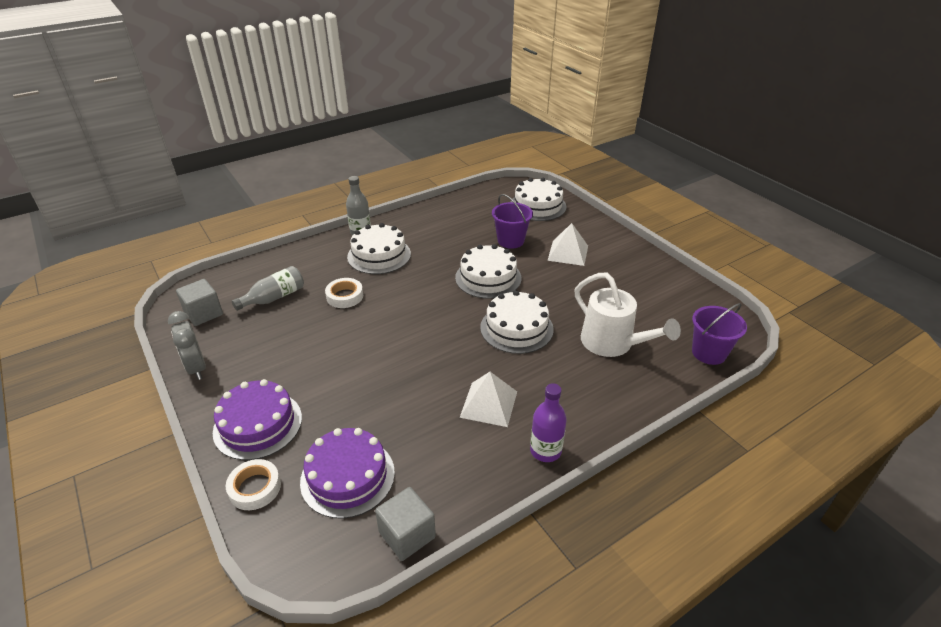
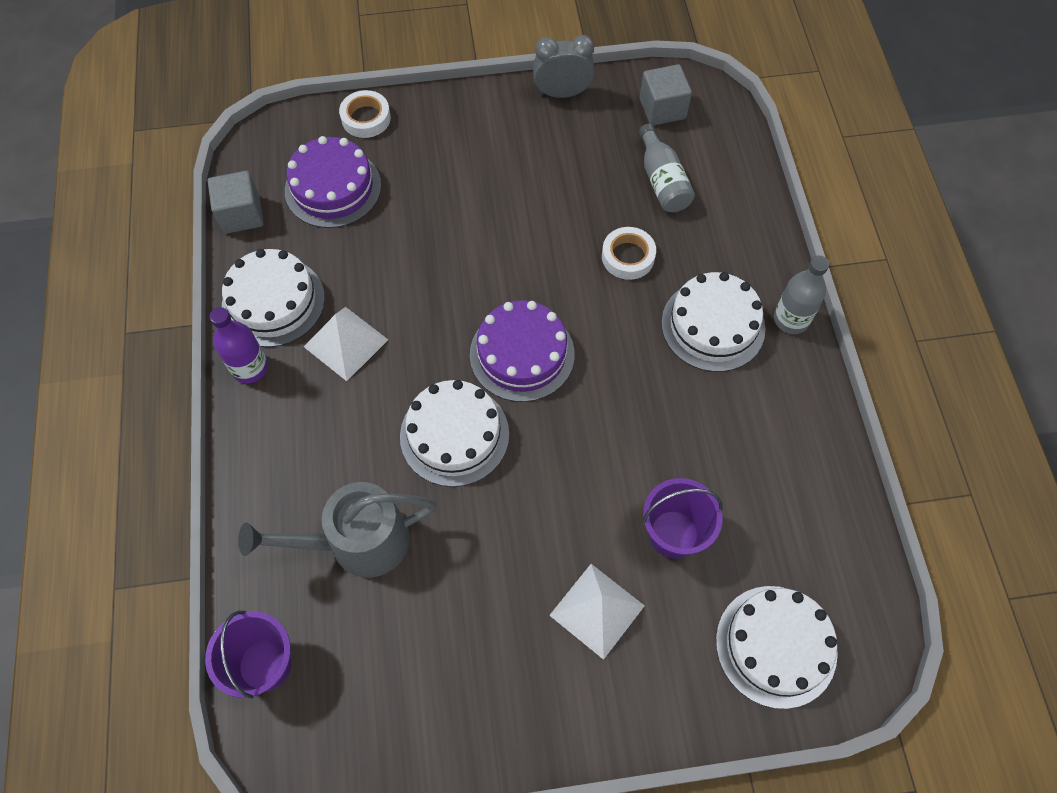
camera: 115 degrees right, 25 degrees up
purple cake [213,379,302,460] -> purple cake moved to [470,300,575,402]
white cake [455,244,522,299] -> white cake moved to [222,249,325,347]
white watering can [575,273,681,357] -> grey watering can [238,482,437,578]

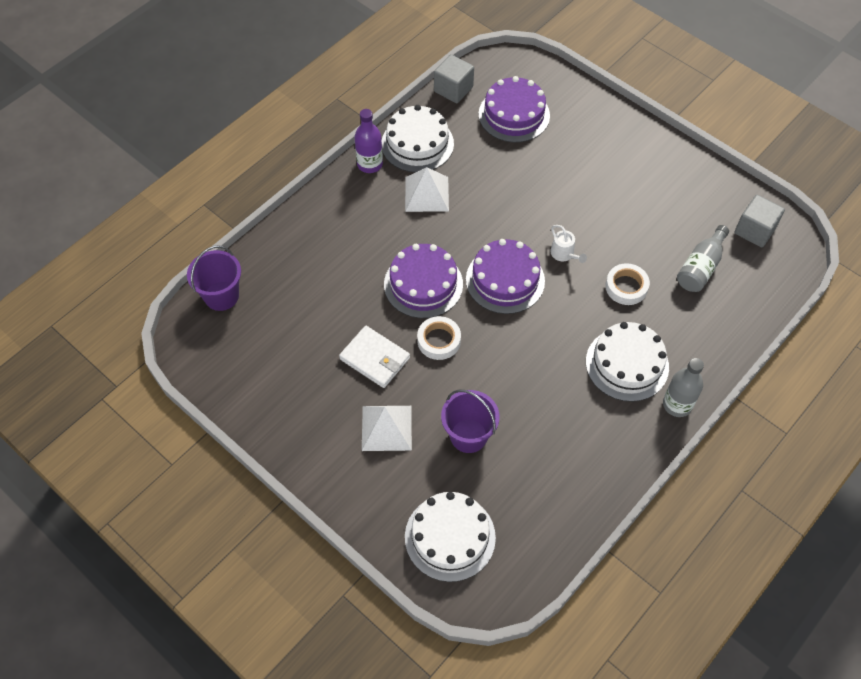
camera: 50 degrees right, 5 degrees down
grey watering can [238,482,437,578] -> none
white tape [339,90,391,138] -> white tape moved to [417,316,461,360]
white cake [400,380,509,487] -> purple cake [384,244,463,318]
grey clock [533,35,595,98] -> none
none -> white wallet [339,326,410,388]
none -> white watering can [550,225,587,263]

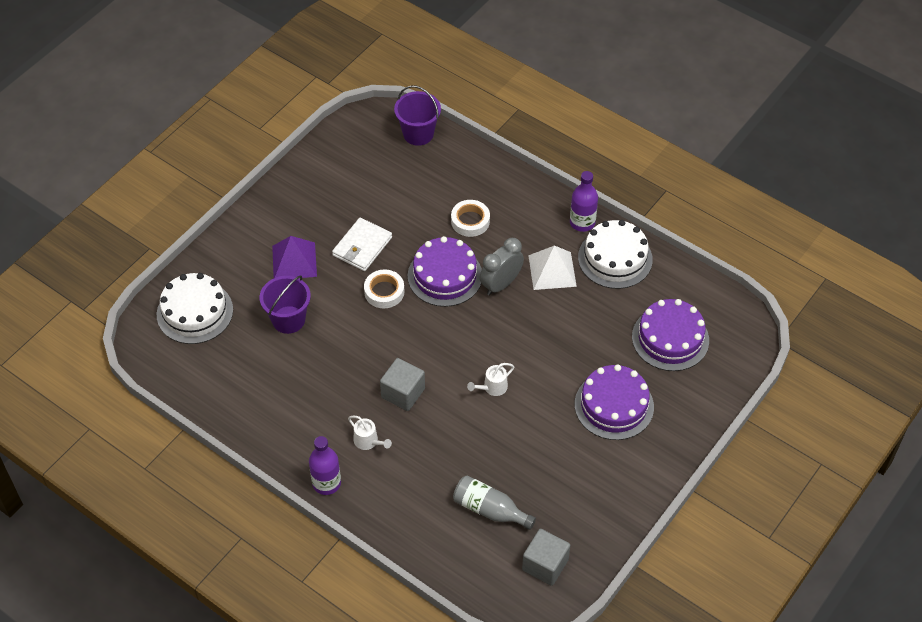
camera: 85 degrees right, 5 degrees down
white pyramid [362,406,412,451] -> purple pyramid [272,236,317,278]
grey cube [434,54,474,103] -> grey cube moved to [380,358,425,411]
purple cake [466,239,545,314] -> purple cake moved to [575,364,654,440]
white cake [586,322,669,402] -> white watering can [348,416,392,450]
white tape [605,263,650,305] -> white tape moved to [451,200,490,237]
grey bottle [663,358,704,417] -> purple bottle [309,436,341,495]
none -> grey clock [480,238,524,295]

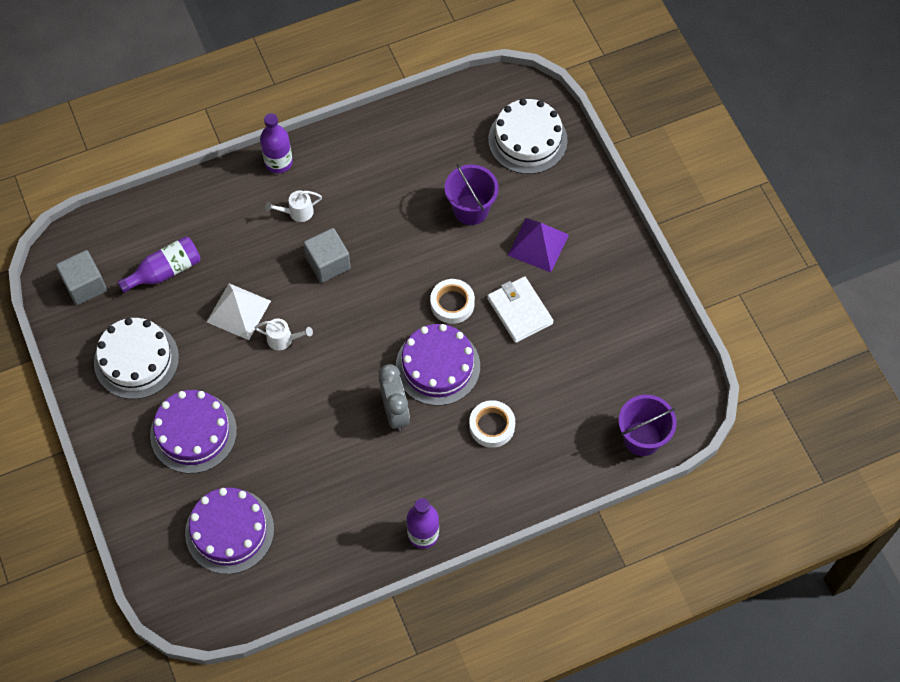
camera: 120 degrees right, 10 degrees up
grey bottle [453,476,536,530] -> purple bottle [117,236,201,293]
white watering can [467,363,514,396] -> white watering can turned 105 degrees clockwise [254,318,313,350]
white pyramid [528,246,577,290] -> white pyramid moved to [207,283,271,340]
white cake [578,220,653,289] -> white cake moved to [94,318,179,399]

